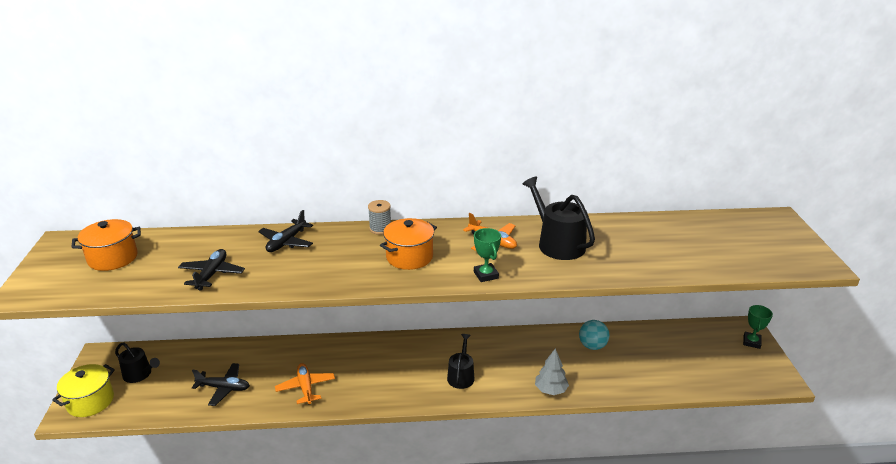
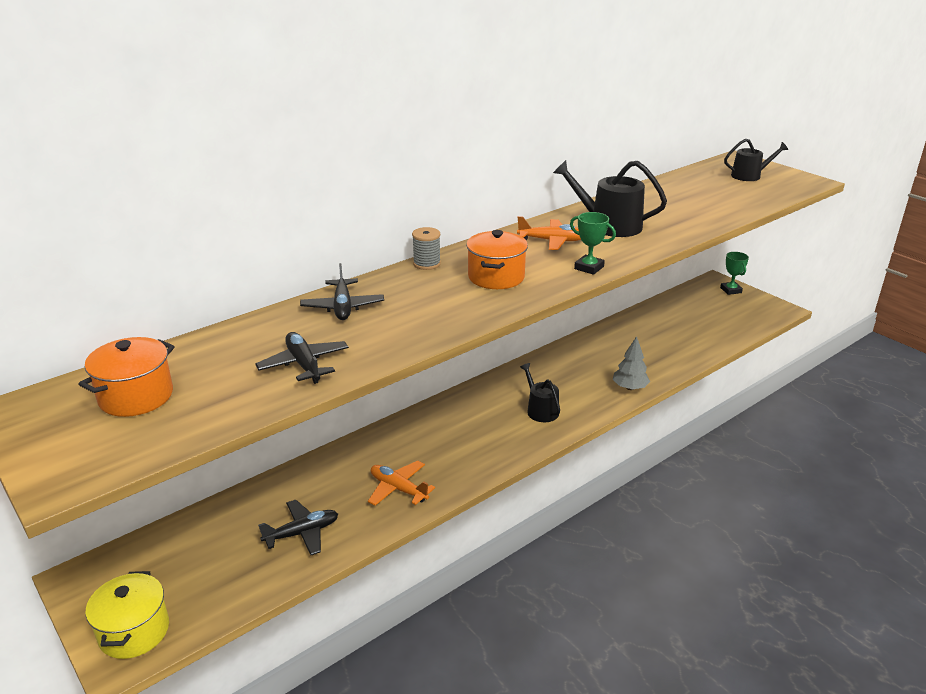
camera: 35 degrees left, 0 degrees up
black watering can [115,342,160,383] -> black watering can moved to [724,139,788,181]
turquoise ball [579,320,610,350] -> none

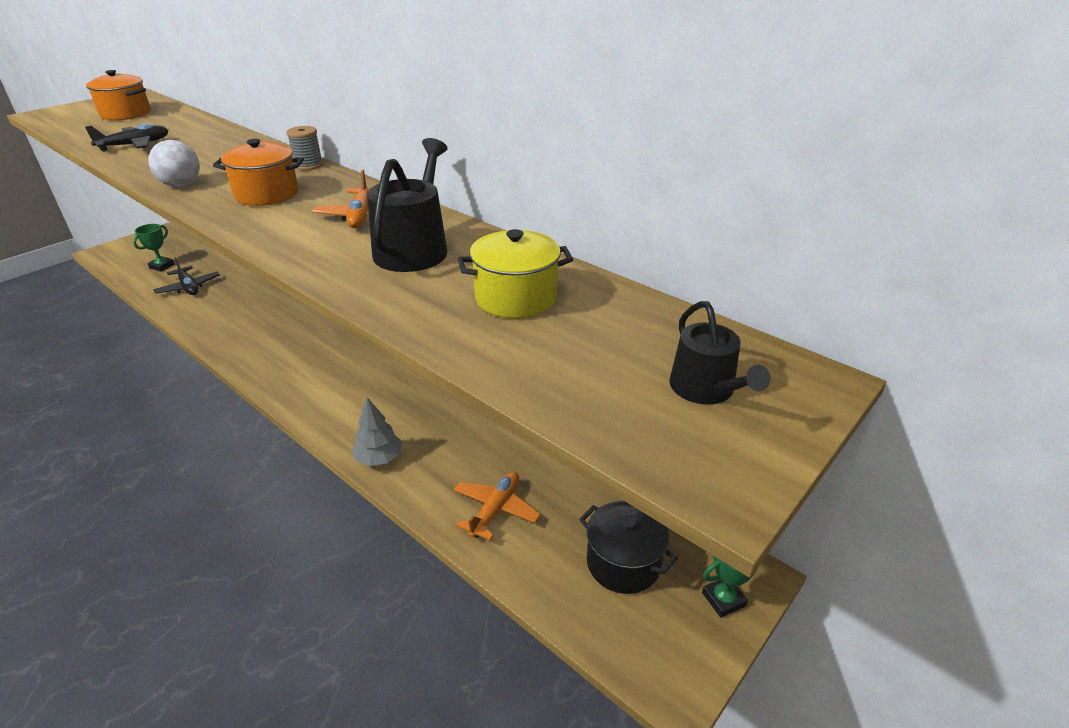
camera: 80 degrees right, 5 degrees up
yellow pot [85,571,169,659] -> yellow pot moved to [458,229,573,319]
black plane [300,263,384,320] -> none
orange plane [368,461,435,506] -> orange plane moved to [453,471,541,540]
black watering can [520,363,560,422] -> none
green trophy [570,212,616,275] -> green trophy moved to [133,224,175,272]
none -> white ball [148,140,200,187]
none -> black pot [579,501,678,594]

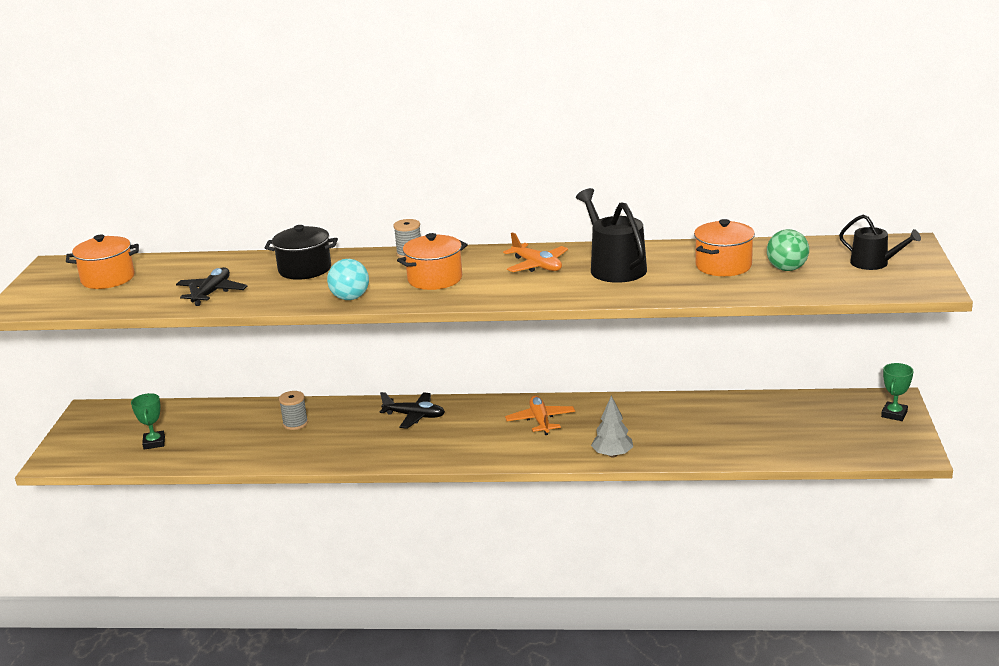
camera: 35 degrees left, 10 degrees down
white ball [148,140,200,187] -> turquoise ball [327,259,369,300]
black plane [153,257,220,295] -> black plane moved to [380,392,445,429]
orange plane [453,471,541,540] -> orange plane moved to [505,396,575,435]
yellow pot [458,229,573,319] -> orange pot [694,219,755,276]
black pot [579,501,678,594] -> black pot moved to [265,225,338,280]
none -> grey spool [279,391,308,430]
none -> green ball [767,229,809,271]

